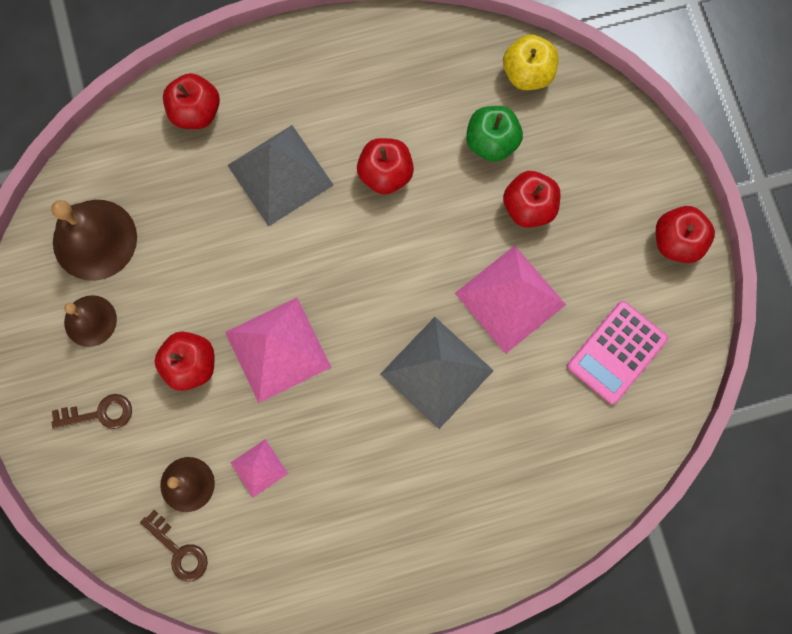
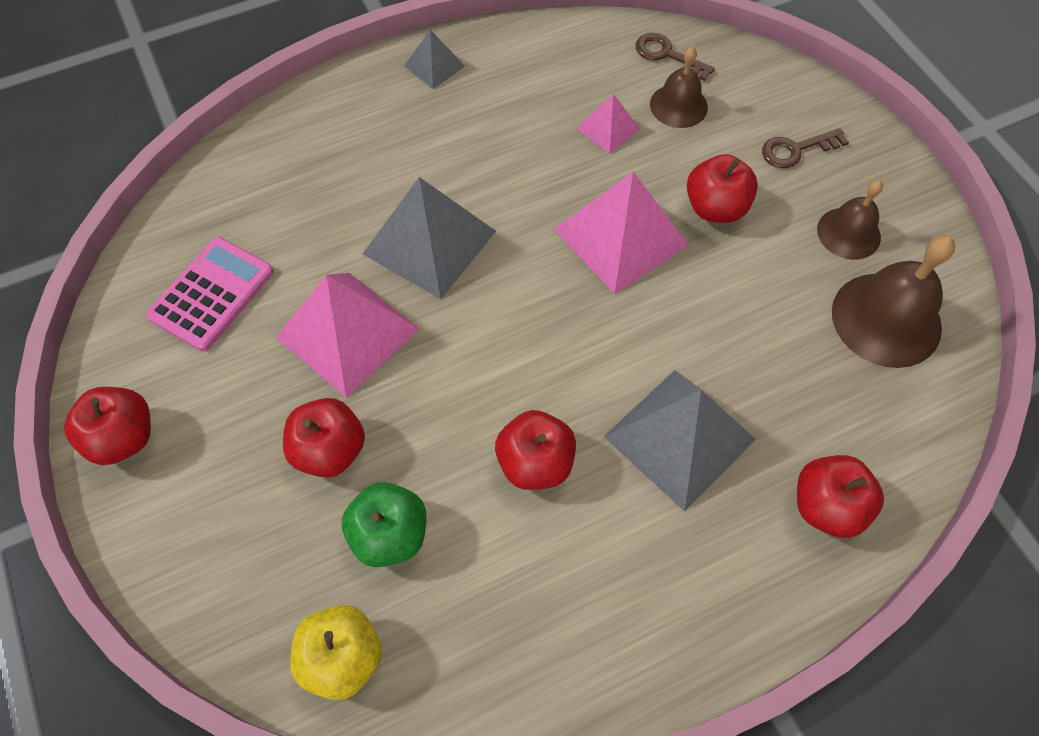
camera: 170 degrees right, 15 degrees down
none -> grey pyramid [404,30,465,89]

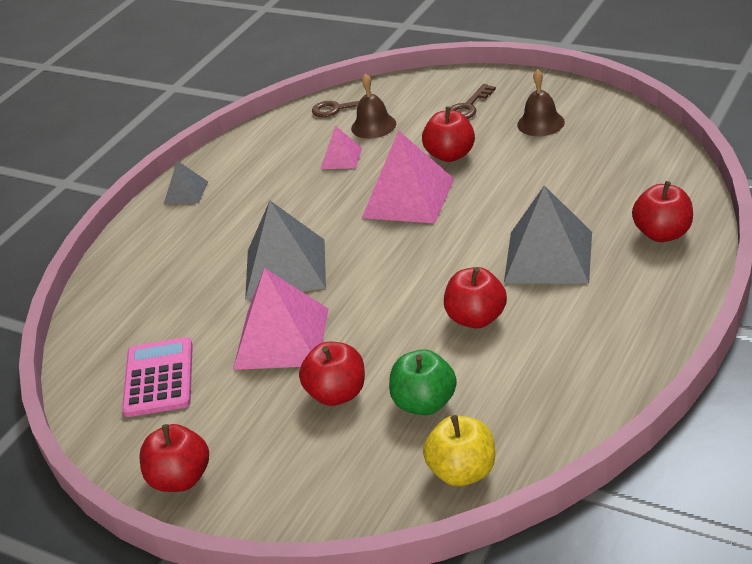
camera: 30 degrees left, 25 degrees down
brown bell [832,235,955,368] -> none

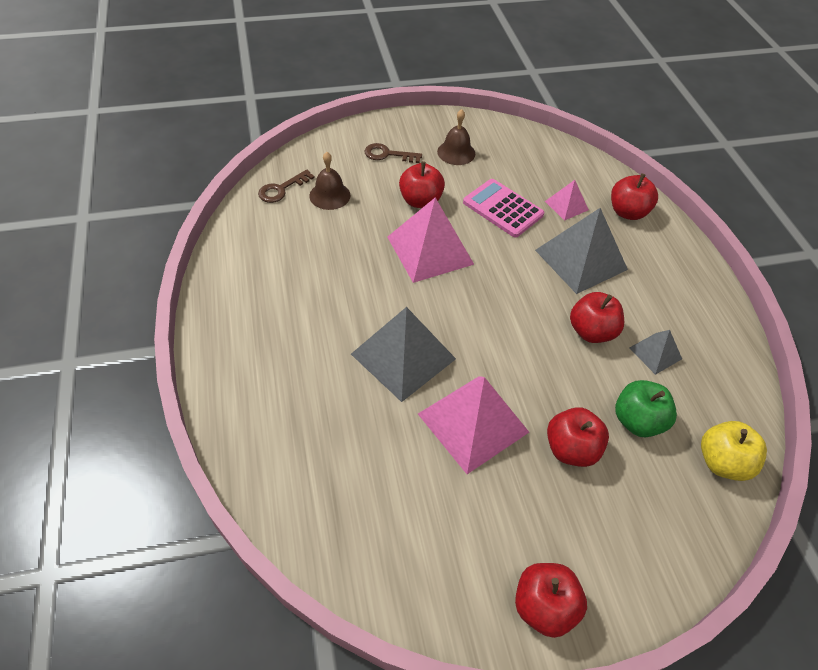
camera: 50 degrees left, 15 degrees up
pink calculator [122,337,193,417] -> pink calculator moved to [463,179,544,238]
grey pyramid [164,161,208,204] -> grey pyramid moved to [630,330,682,375]
pink pyramid [320,126,362,169] -> pink pyramid moved to [545,180,589,221]
brown key [451,84,496,119] -> brown key turned 105 degrees clockwise [364,143,422,163]

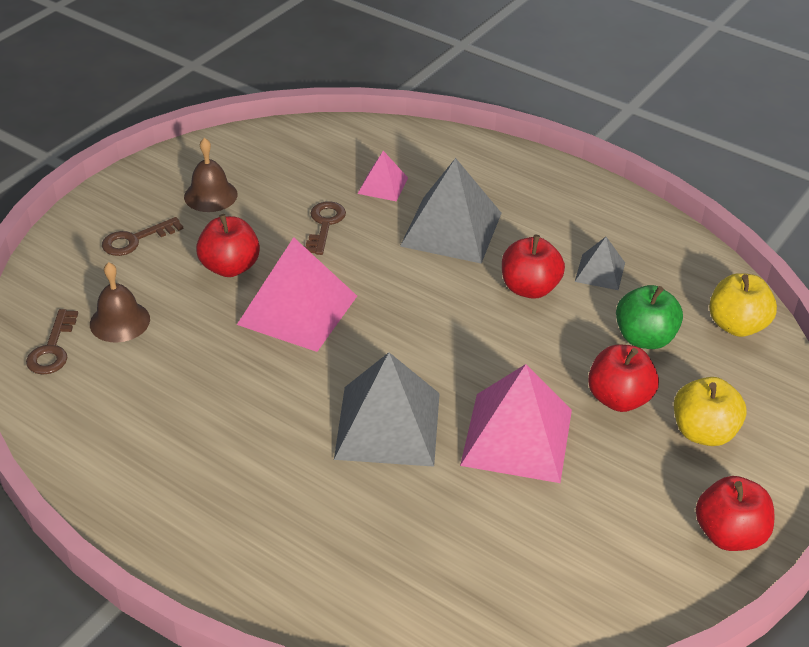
camera: 40 degrees left, 10 degrees down
pink calculator [463,179,544,238] -> brown key [305,201,346,255]
red apple [611,173,658,220] -> none
none -> yellow apple [674,377,747,446]

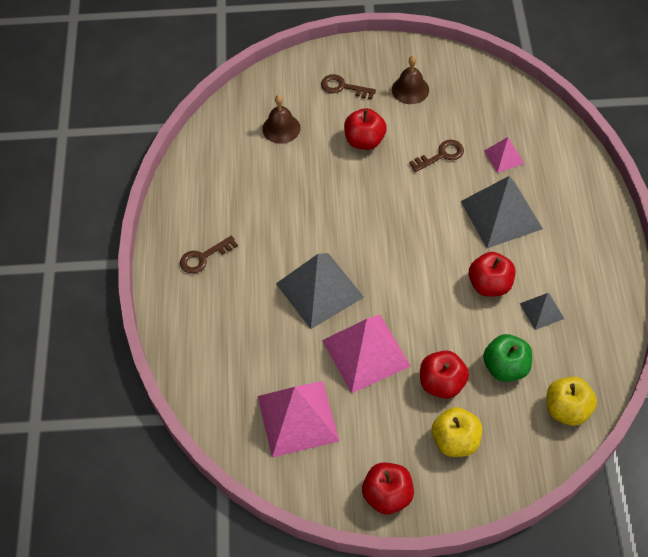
camera: 55 degrees right, 15 degrees up
brown key [26,309,78,375] -> brown key moved to [180,235,238,274]
pink pyramid [237,237,357,352] -> pink pyramid moved to [258,381,339,457]

